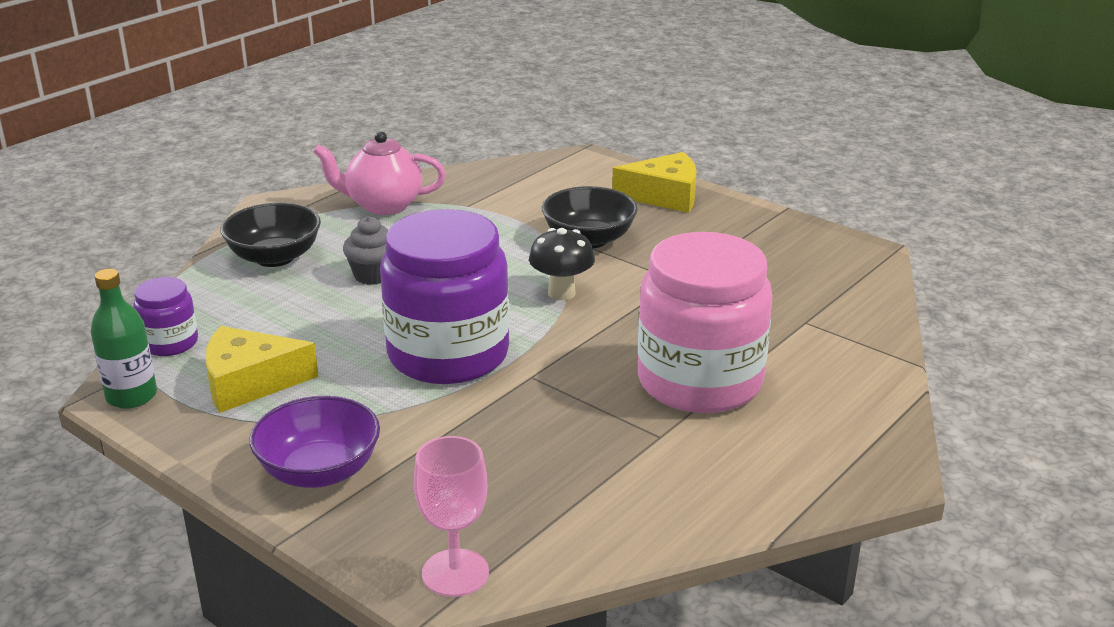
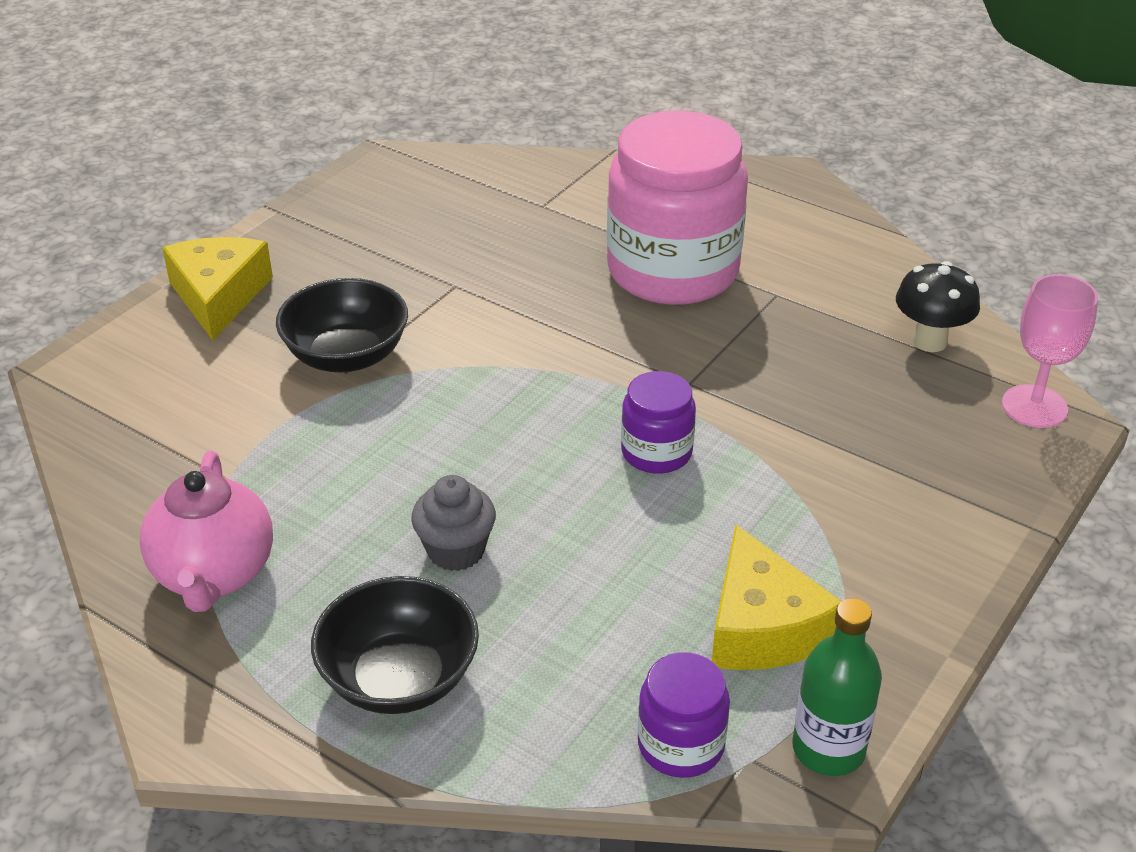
camera: 95 degrees left, 10 degrees up
purple bowl [249,396,380,488] -> none
purple jar [380,209,510,384] -> purple jar [621,371,696,474], size x0.47
black mushroom [529,228,595,300] -> black mushroom moved to [896,261,980,352]

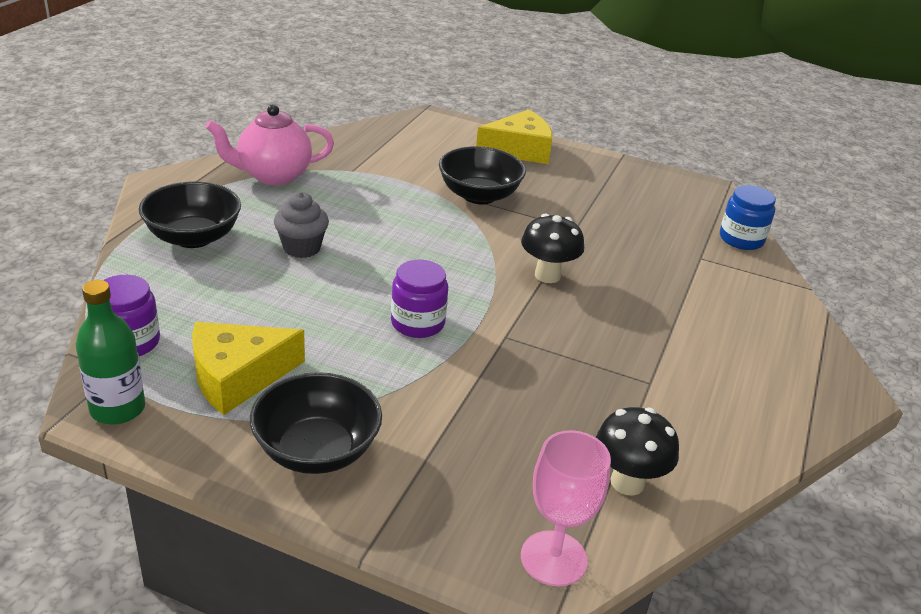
camera: 75 degrees right, 5 degrees down
pink jar [607,111,748,305] -> none
none -> black bowl [250,372,382,474]
none -> black mushroom [521,214,584,283]
none -> blue jar [720,185,776,250]

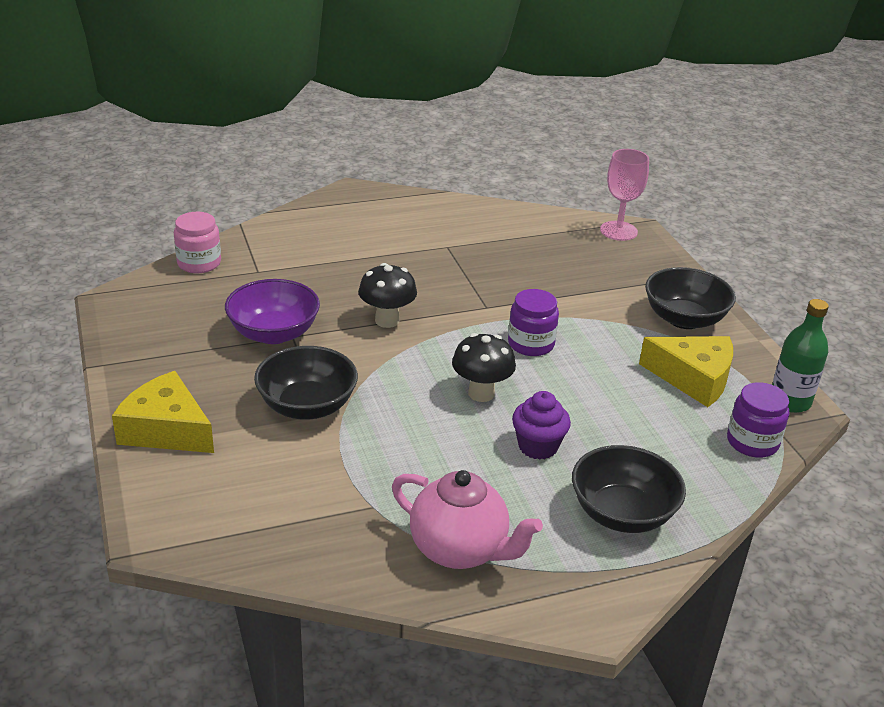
camera: 130 degrees left, 0 degrees up
grey cupcake [274,192,329,258] -> purple cupcake [512,391,571,460]
black mushroom [596,407,679,496] -> black mushroom moved to [452,333,516,402]
blue jar [720,185,776,250] -> pink jar [174,212,221,273]
none -> purple bowl [225,279,320,344]

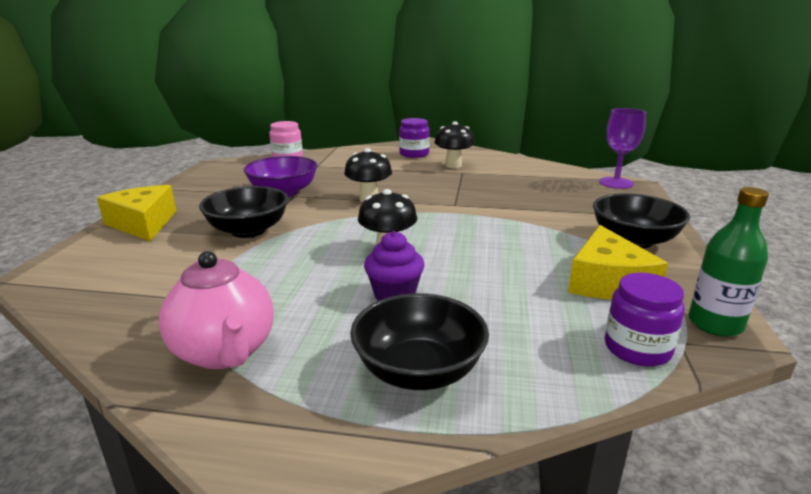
camera: 30 degrees right, 10 degrees down
purple jar [508,289,559,356] -> purple jar moved to [399,118,430,158]
pink goblet [600,149,649,241] -> purple goblet [599,108,646,189]
yellow cheese [639,336,733,407] -> yellow cheese turned 45 degrees clockwise [568,225,668,300]
none -> black mushroom [434,122,475,168]

